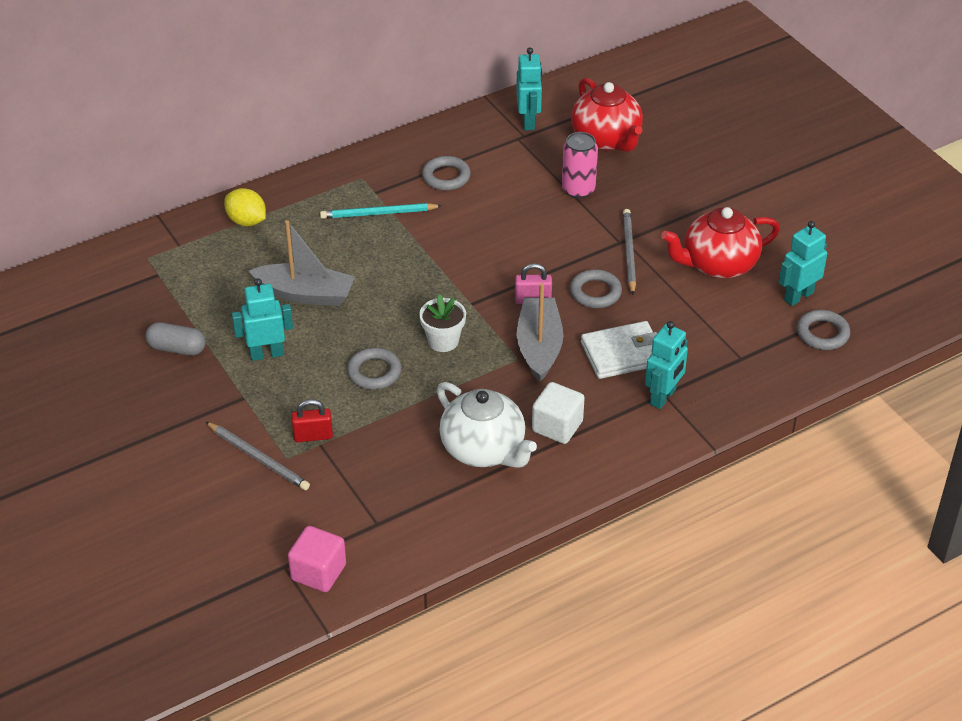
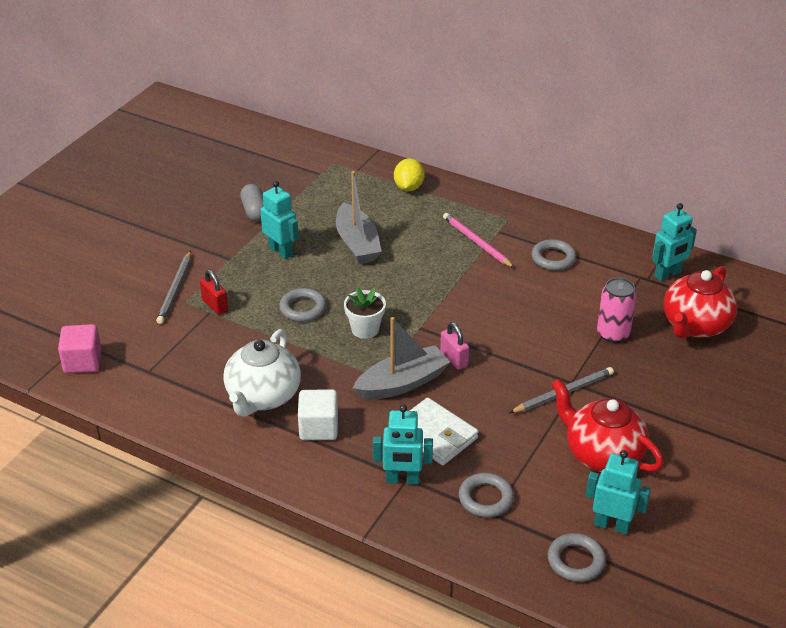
camera: 60 degrees right, 5 degrees down
turquoise pencil [320,203,442,219] -> pink pencil [443,213,515,268]
grey ring [570,269,622,308] -> grey ring moved to [459,473,514,517]

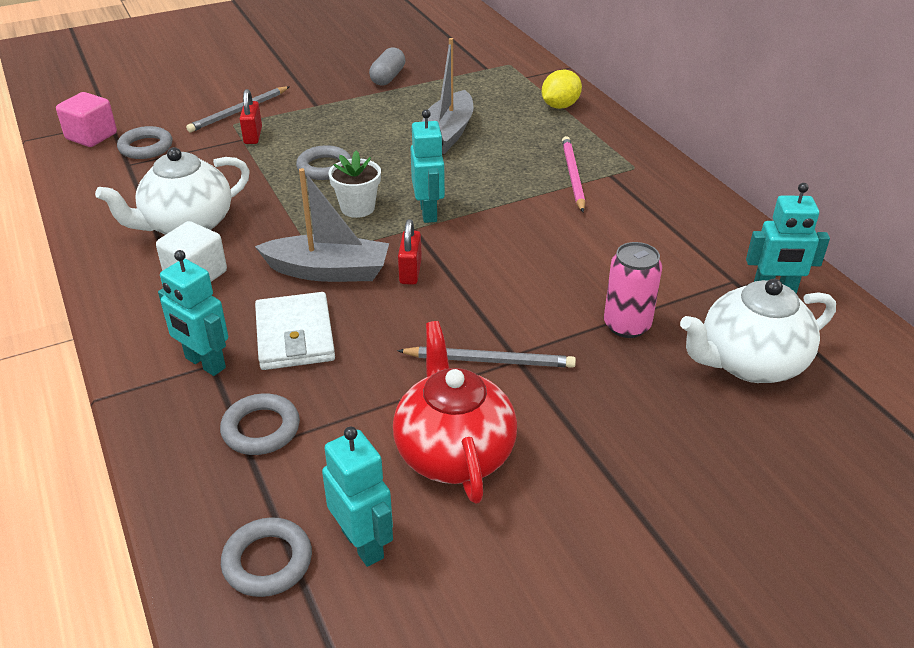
camera: 35 degrees right, 0 degrees up
turquoise robot [260,181,299,259] -> turquoise robot moved to [411,109,445,223]
pink padlock [440,322,469,370] -> red padlock [398,219,422,285]
grey ring [531,239,576,271] -> grey ring moved to [117,126,172,159]
red teapot [663,266,738,339] -> white teapot [680,279,836,383]

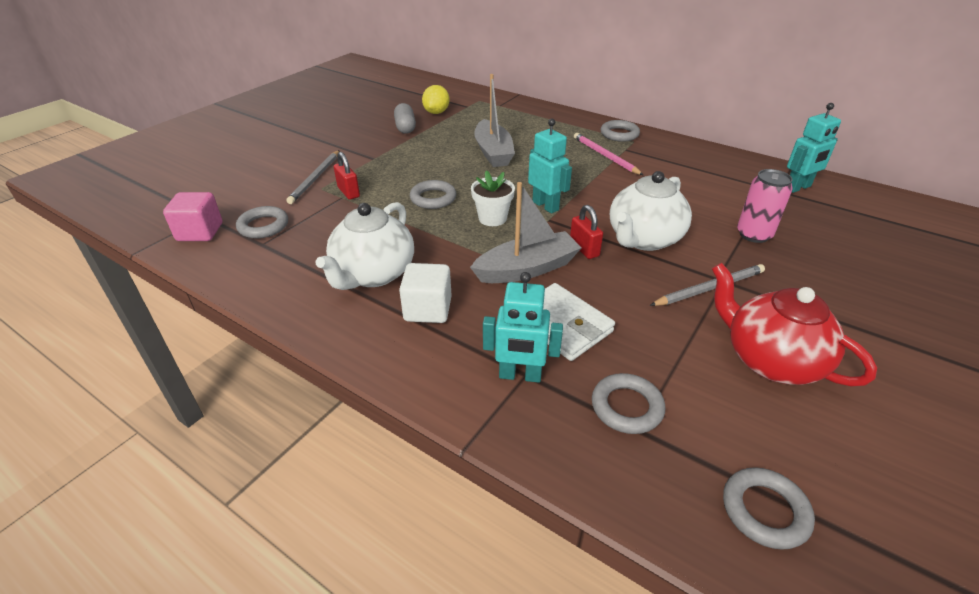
camera: 30 degrees left, 0 degrees up
turquoise robot [322,427,393,567] -> none
yellow lemon [542,70,582,109] -> yellow lemon moved to [422,85,450,114]
white teapot [680,279,836,383] -> white teapot moved to [610,171,692,251]
none -> grey ring [601,120,640,142]

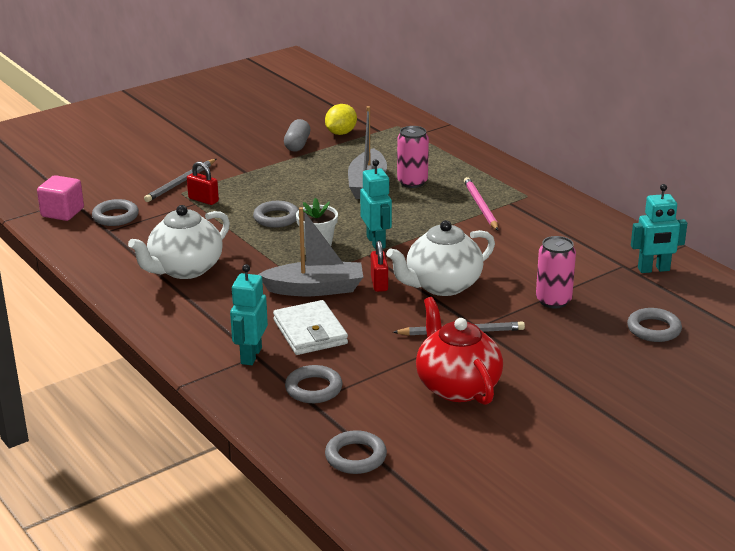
camera: 20 degrees right, 10 degrees down
red padlock [334,152,360,200] -> red padlock turned 45 degrees counterclockwise [187,161,219,205]
white cube [399,263,452,323] -> none
turquoise robot [483,272,563,383] -> turquoise robot turned 75 degrees clockwise [230,264,268,365]
grey ring [601,120,640,142] -> grey ring moved to [627,308,682,342]
none -> pink can [397,126,429,188]

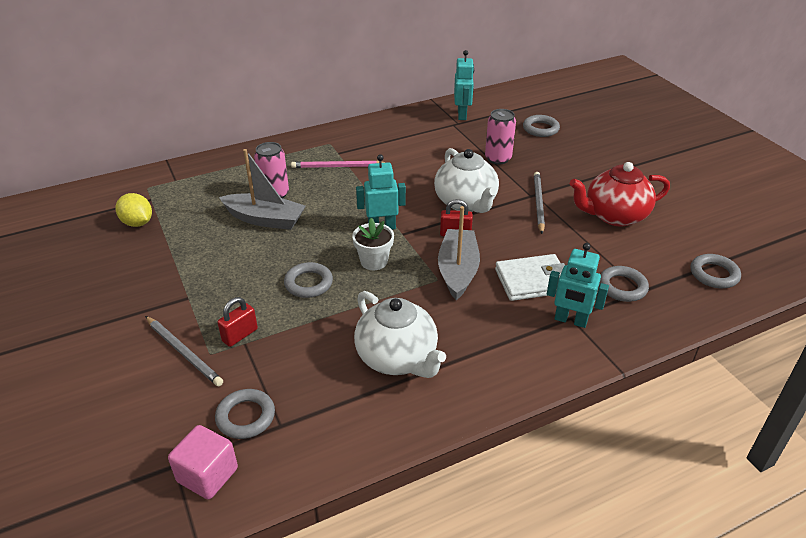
camera: 80 degrees left, 10 degrees up
grey capsule [284,119,310,152] -> none

